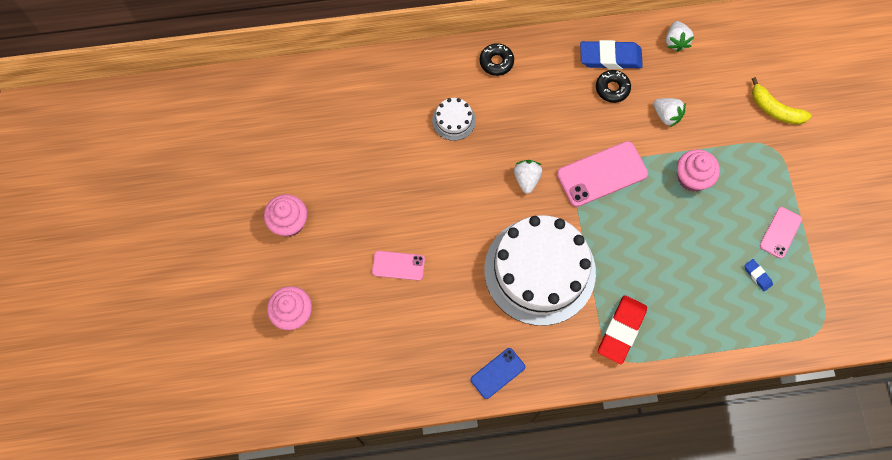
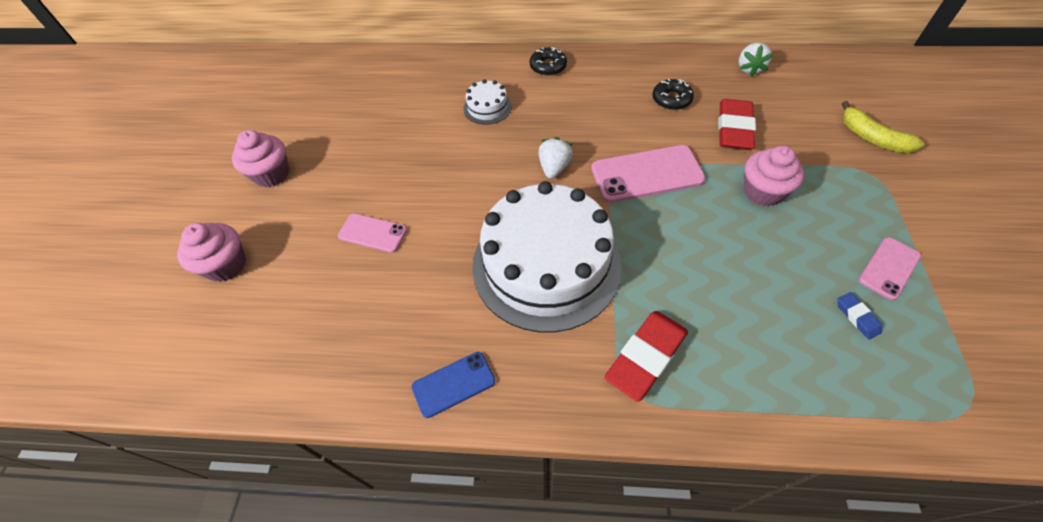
camera: 15 degrees right, 15 degrees down
blue eraser [580,40,643,69] -> none
white strawberry [654,98,686,127] -> red eraser [718,99,756,150]

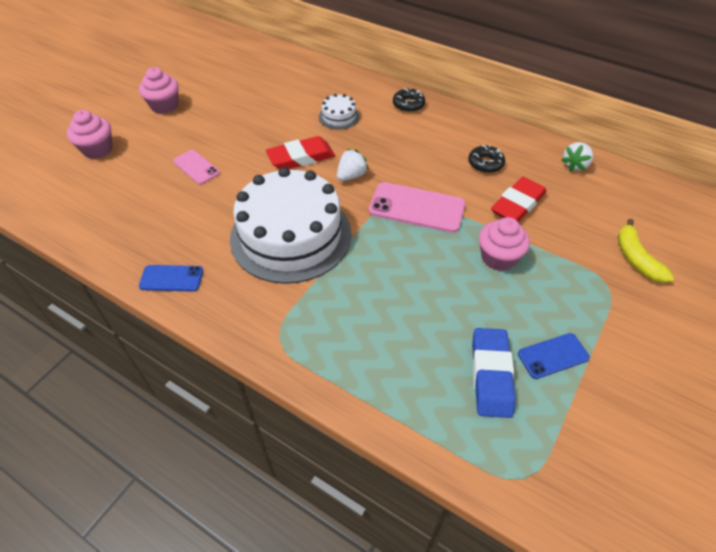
camera: 25 degrees right, 5 degrees down
red eraser [605,311,688,402] -> red eraser moved to [266,136,335,169]
blue eraser [838,292,882,339] -> blue eraser [472,328,516,418], size x2.12
pink phone [859,237,921,300] -> blue phone [518,333,590,379]

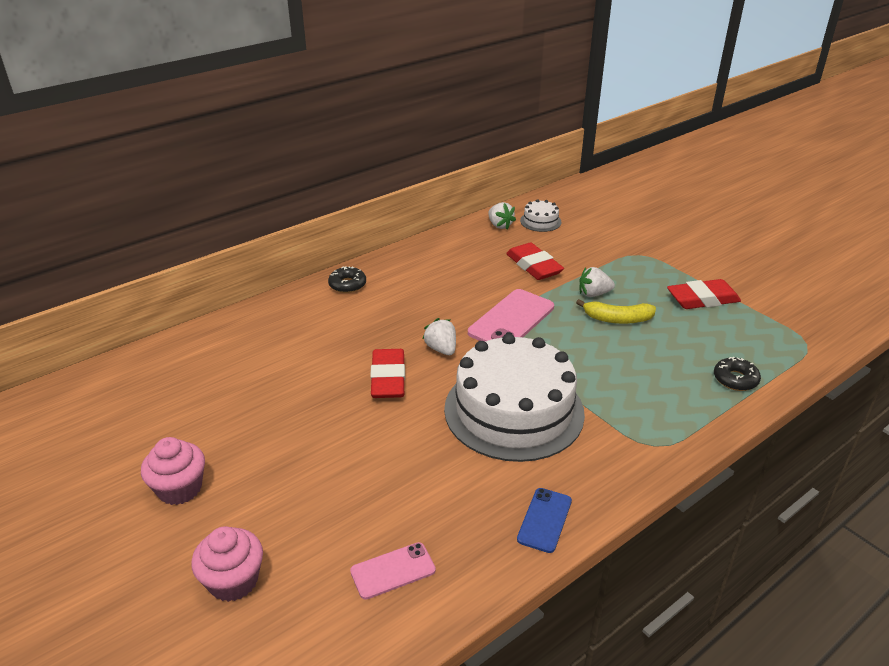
camera: 70 degrees left, 15 degrees down
pink phone [173,150,220,185] -> pink phone moved to [350,542,436,600]
white cake [319,94,359,130] -> white cake moved to [520,199,561,232]
black donut [468,145,505,173] -> black donut moved to [714,357,761,391]
blue eraser [472,328,516,418] -> none
pink cupcake [479,217,530,271] -> white strawberry [579,267,615,297]
blue phone [518,333,590,379] -> red eraser [667,279,741,309]
yellow banana [618,219,674,283] -> yellow banana moved to [576,299,656,324]

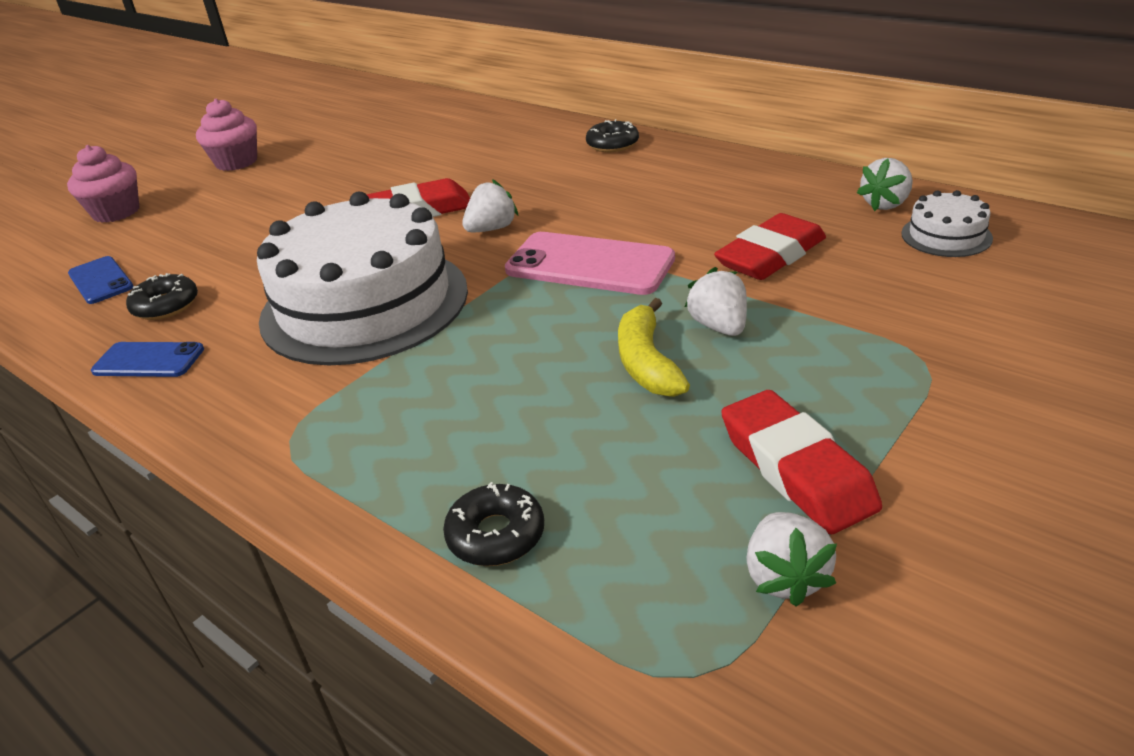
camera: 80 degrees right, 0 degrees up
pink phone [350,542,436,600] -> blue phone [68,256,133,304]
none -> black donut [126,273,198,320]
none -> white strawberry [746,512,837,607]

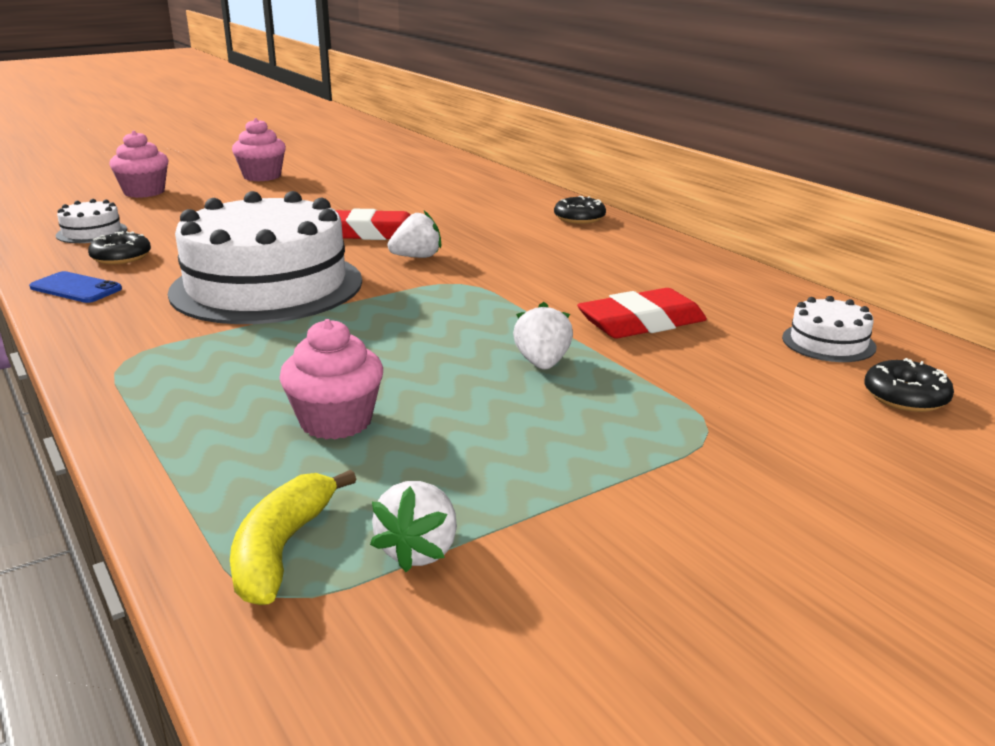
camera: 15 degrees right, 10 degrees down
blue phone [68,256,133,304] -> white cake [56,199,127,243]
black donut [443,482,544,566] -> black donut moved to [864,358,954,412]
pink phone [505,232,675,295] -> none
yellow banana [618,298,690,397] -> yellow banana moved to [230,470,356,605]
red eraser [721,390,882,534] -> none
white strawberry [857,158,913,211] -> none
none -> pink cupcake [279,319,383,439]

